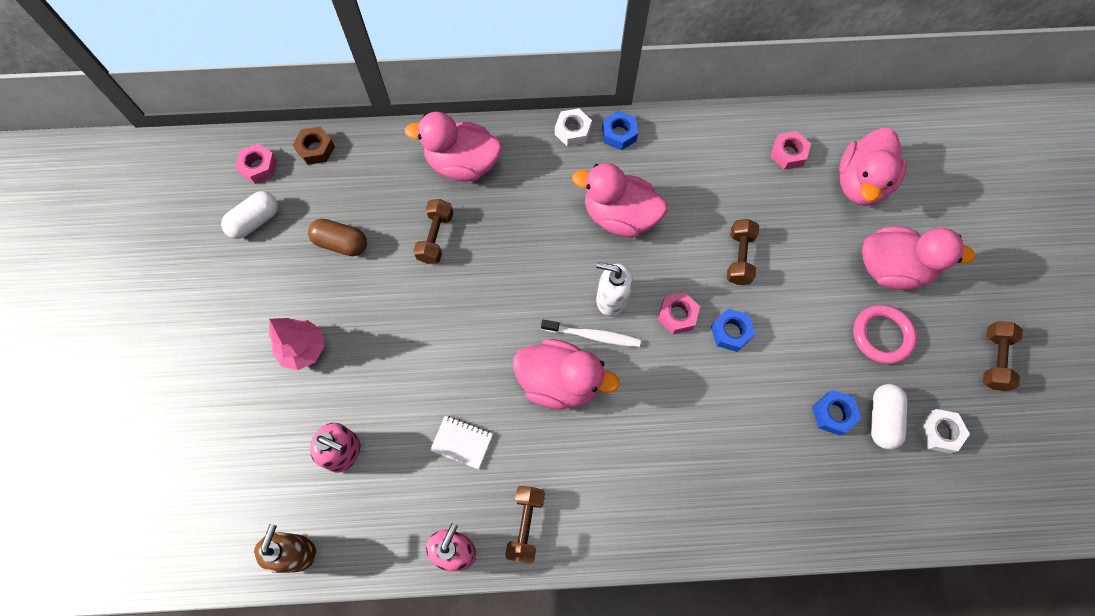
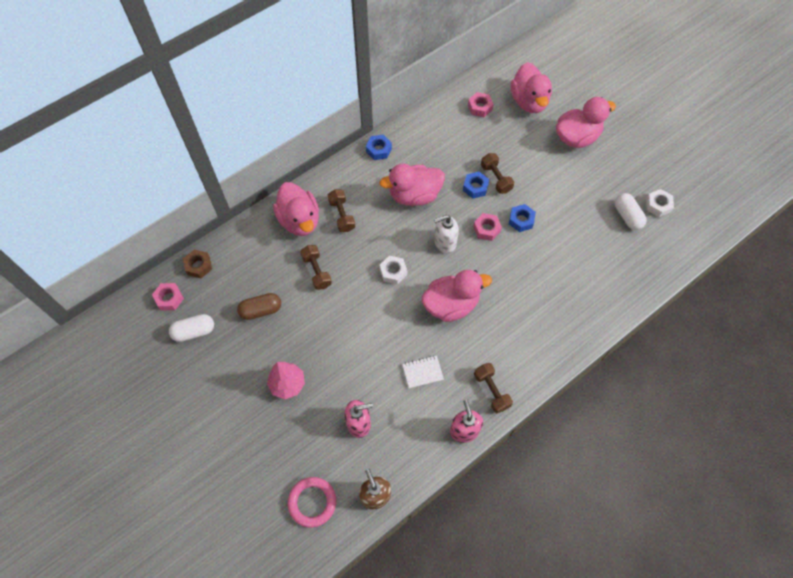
camera: 35 degrees left, 5 degrees down
white capsule [221,191,278,239] -> white capsule turned 60 degrees clockwise [169,314,214,342]
pink duck [404,112,502,182] -> pink duck turned 90 degrees counterclockwise [273,182,319,236]
white toothbrush [541,320,641,347] -> none
white nut [555,108,592,147] -> white nut moved to [380,256,407,285]
blue nut [812,390,861,436] -> blue nut moved to [463,172,489,199]
pink ring [853,305,917,364] -> pink ring moved to [288,477,336,528]
brown dumbbell [983,321,1023,391] -> brown dumbbell moved to [328,189,355,232]

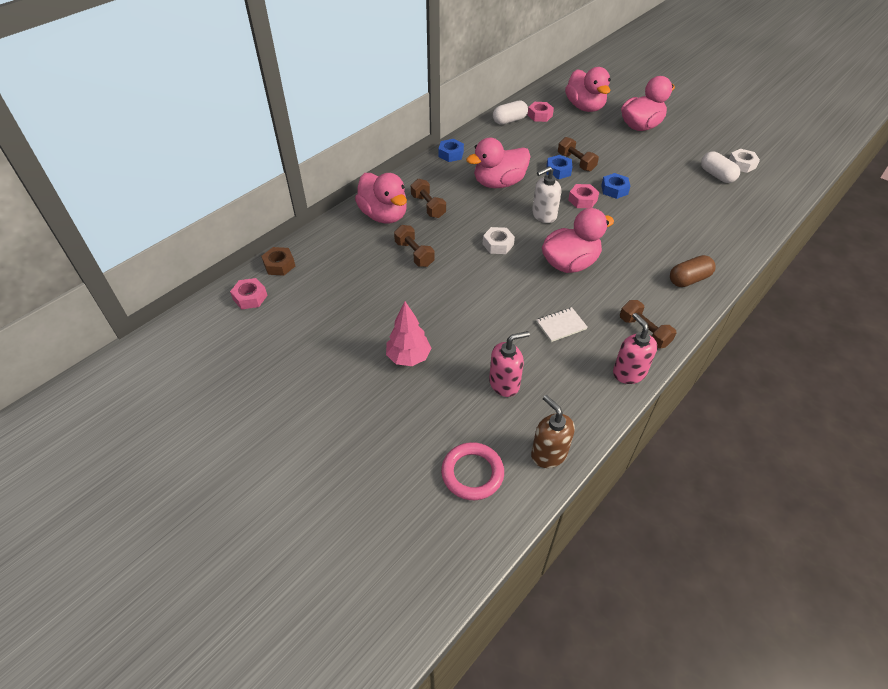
camera: 10 degrees left, 15 degrees down
white capsule [169,314,214,342] -> white capsule moved to [493,100,528,125]
brown capsule [237,293,281,320] -> brown capsule moved to [670,255,716,287]

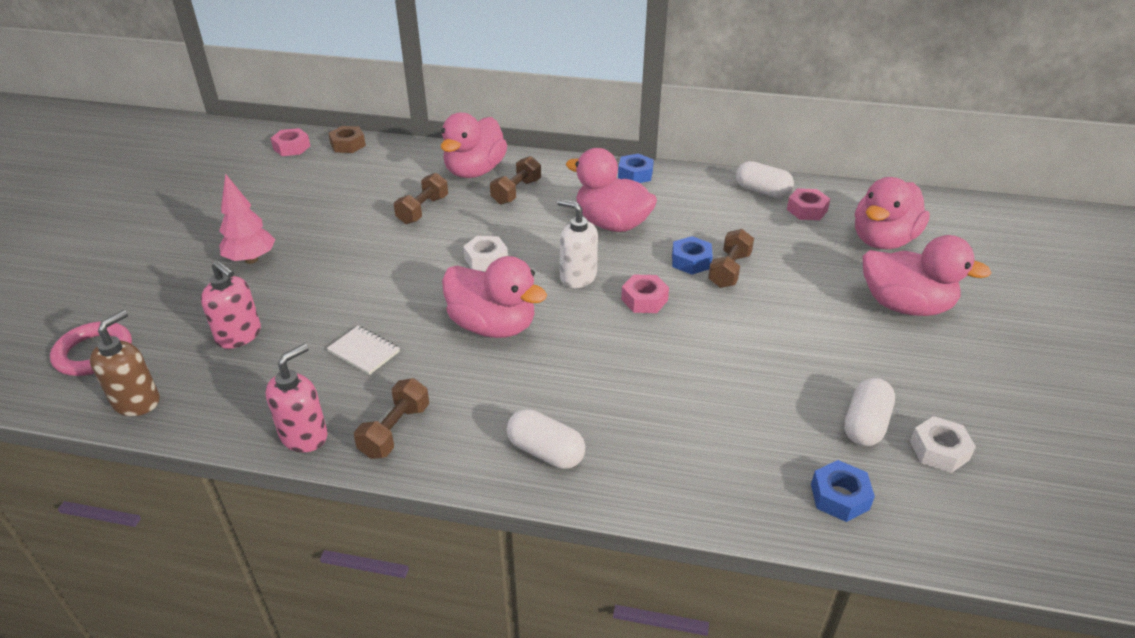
camera: 60 degrees right, 10 degrees down
blue nut [601,173,630,199] -> blue nut moved to [811,460,875,522]
brown capsule [670,255,716,287] -> white capsule [507,409,585,469]

